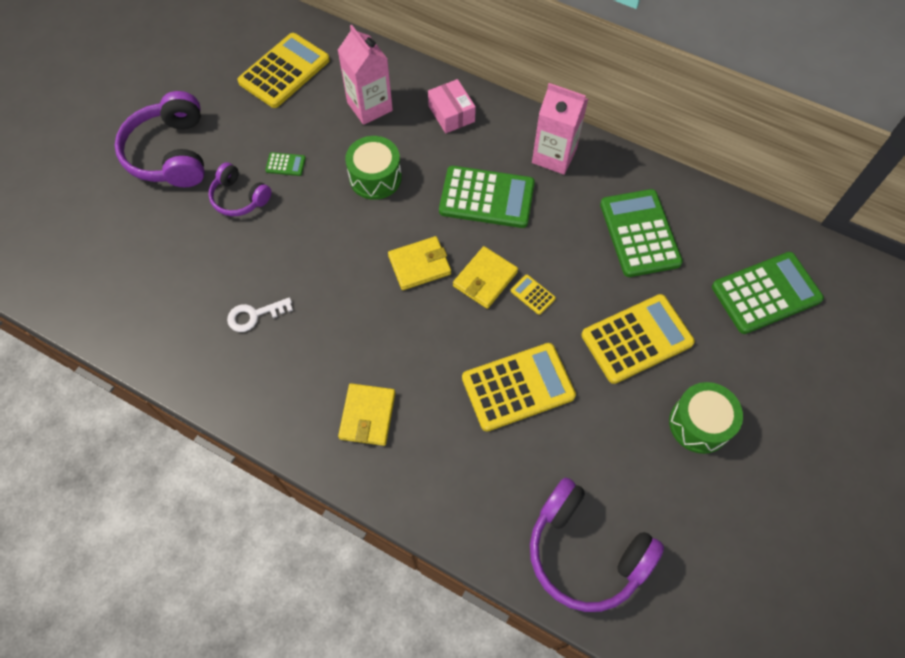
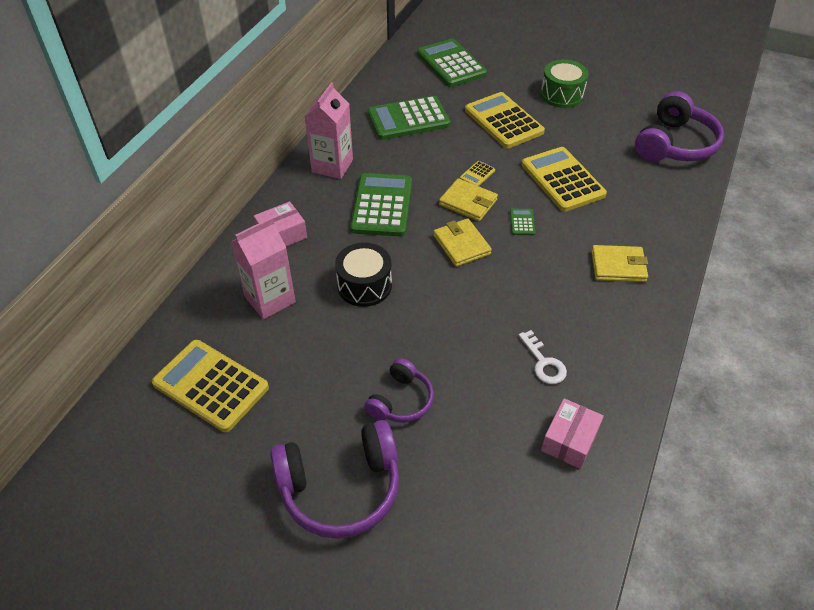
camera: 95 degrees left, 15 degrees down
green calculator [265,152,306,176] -> green calculator moved to [510,209,535,235]
green drum [345,136,402,200] -> black drum [335,243,392,307]
none -> pink box [541,398,604,469]

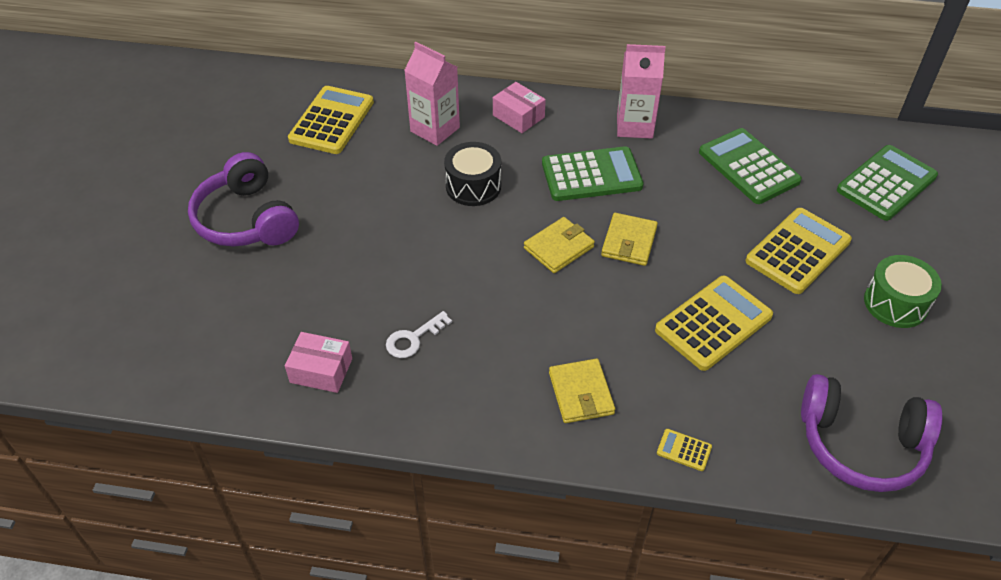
camera: 75 degrees right, 0 degrees up
purple headphones [364,358,434,423] -> none
yellow calculator [460,161,495,186] -> yellow calculator moved to [657,429,712,471]
green calculator [510,209,535,235] -> none

